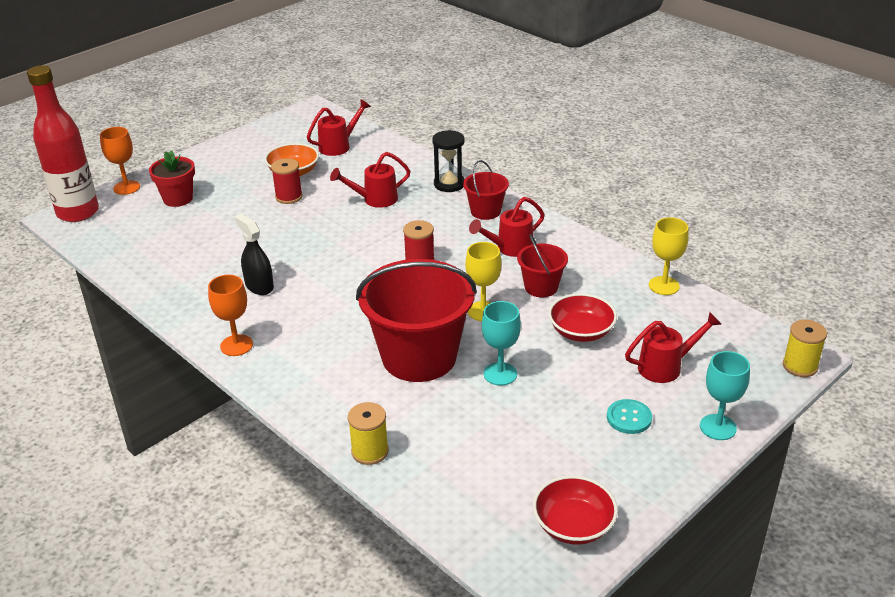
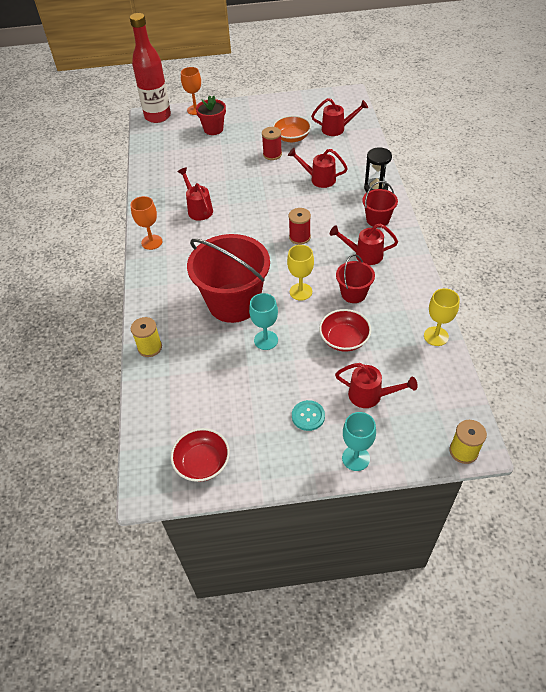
camera: 40 degrees right, 15 degrees up
black spray bottle [234,214,274,295] -> red watering can [177,167,213,221]

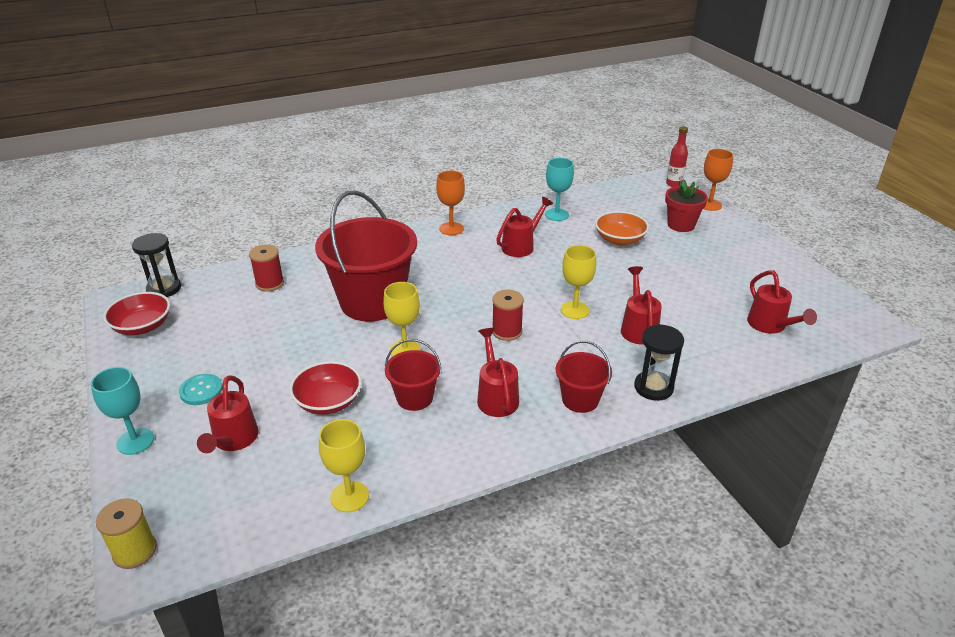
camera: 70 degrees right, 15 degrees down
red bottle [130,13,171,123] -> red bottle [666,127,688,187], size x0.47
yellow spool [131,317,162,357] -> none
turquoise goblet [249,293,278,350] -> turquoise goblet moved to [545,158,574,221]
red spool [262,127,282,160] -> red spool moved to [249,244,284,292]
orange bowl [273,115,311,142] -> orange bowl moved to [595,211,649,246]
none -> black hourglass [132,233,181,297]
none -> yellow goblet [561,245,596,319]

